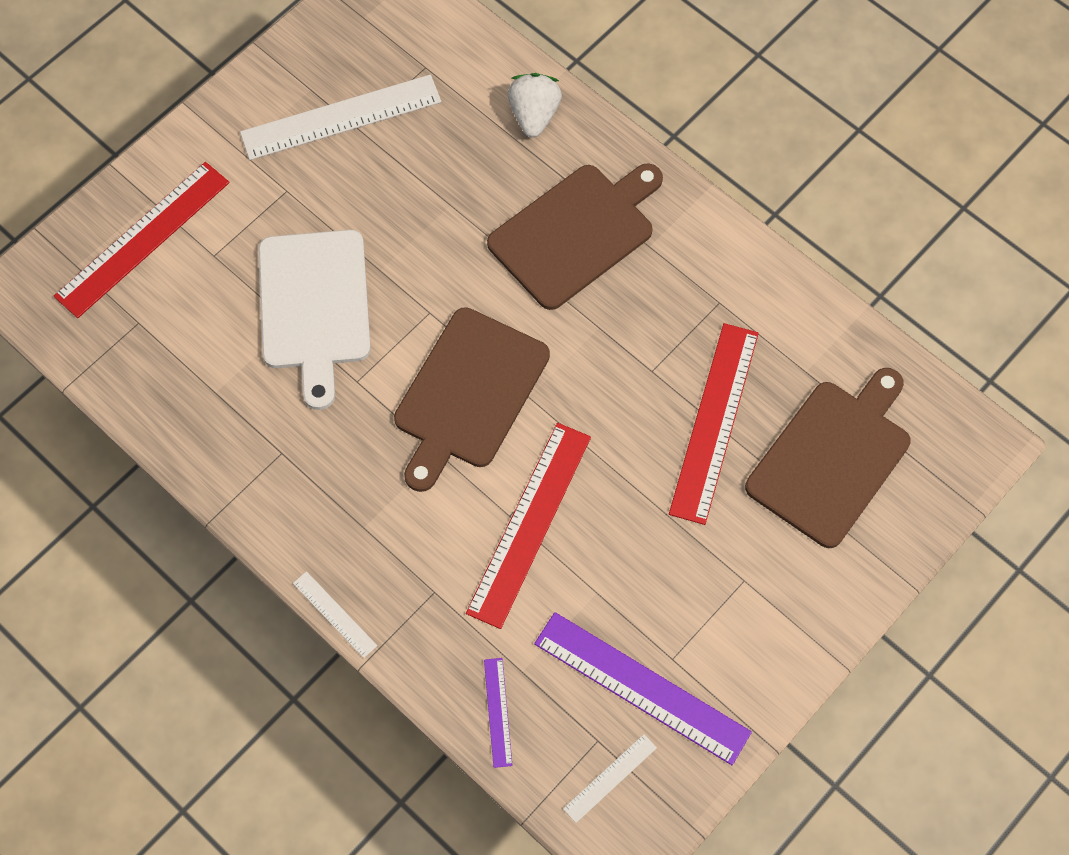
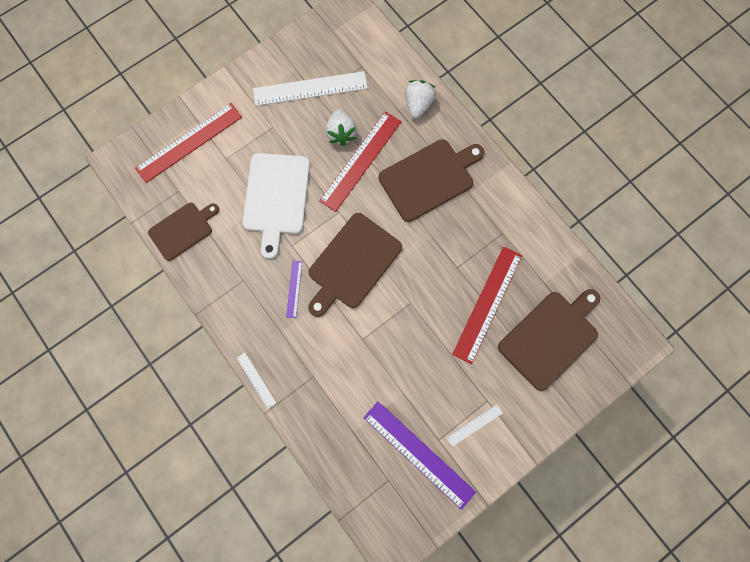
camera: 10 degrees right, 10 degrees up
red ruler [466,423,591,629] -> red ruler moved to [319,111,401,212]
purple ruler [484,658,513,768] -> purple ruler moved to [286,261,302,318]
white ruler [563,734,657,823] -> white ruler moved to [447,404,503,447]
none -> brown cutting board [148,203,219,261]
none -> white strawberry [325,109,357,146]

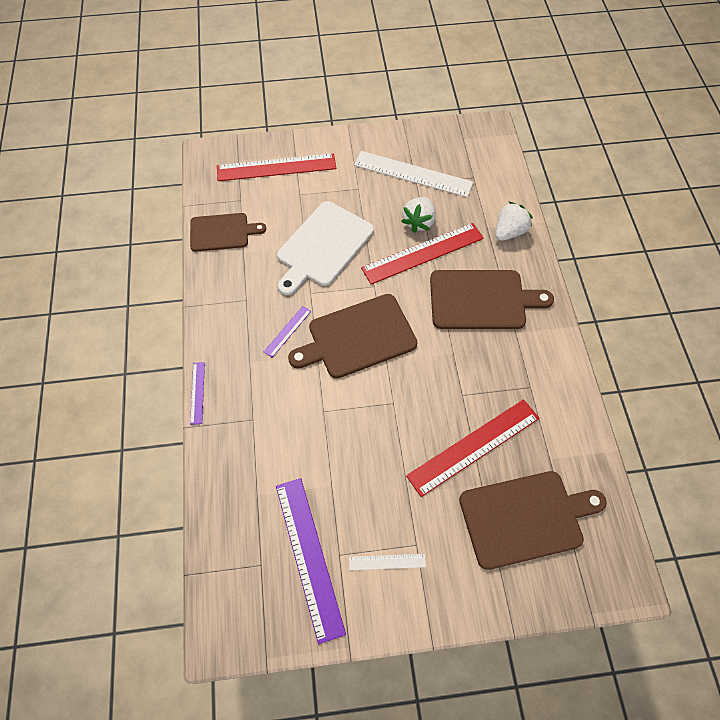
camera: 30 degrees right, 15 degrees down
white ruler [237,353,276,409] -> purple ruler [190,362,205,425]

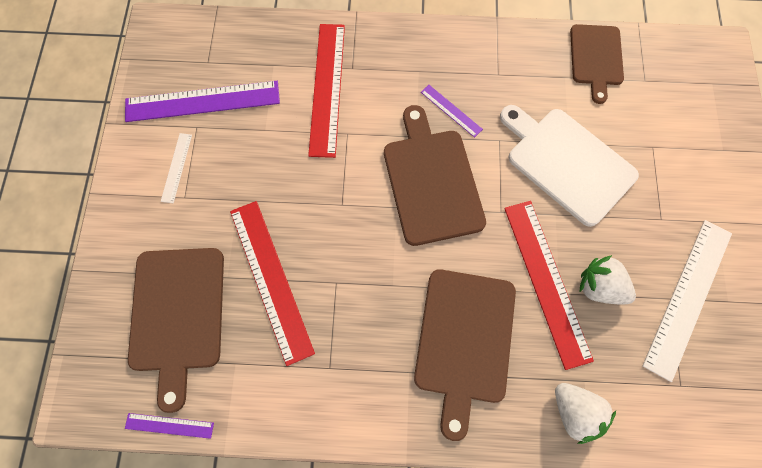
camera: 100 degrees right, 10 degrees up
purple ruler [190,362,205,425] -> purple ruler moved to [125,413,214,439]
red ruler [217,153,336,181] -> red ruler moved to [308,24,345,158]

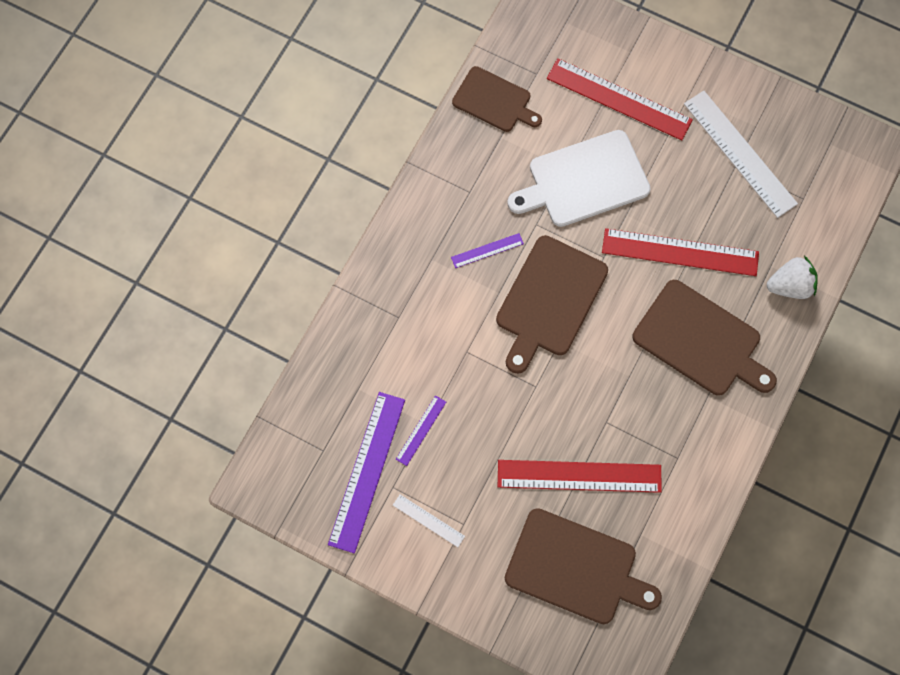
camera: 65 degrees left, 0 degrees up
purple ruler [125,413,214,439] -> purple ruler moved to [396,395,446,466]
red ruler [308,24,345,158] -> red ruler moved to [547,58,693,140]
brown cutting board [384,105,486,246] -> brown cutting board turned 75 degrees counterclockwise [496,235,608,374]
white strawberry [580,255,636,304] -> none

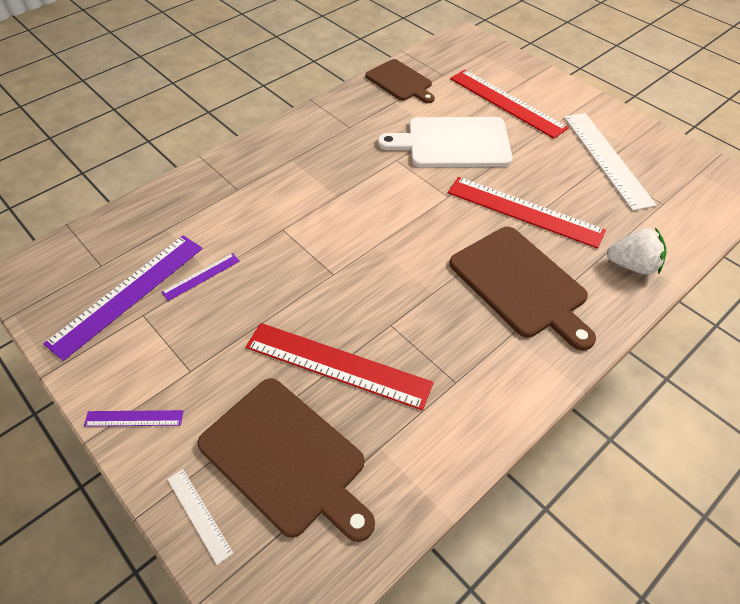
camera: 20 degrees right, 20 degrees down
white ruler [393,495,465,547] -> white ruler moved to [167,469,233,565]
purple ruler [451,233,524,268] -> purple ruler moved to [84,410,184,427]
brown cutting board [496,235,608,374] -> none

